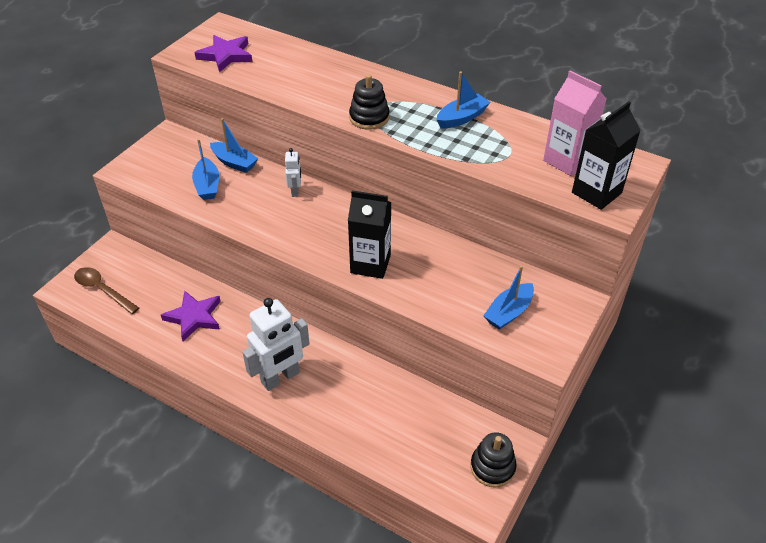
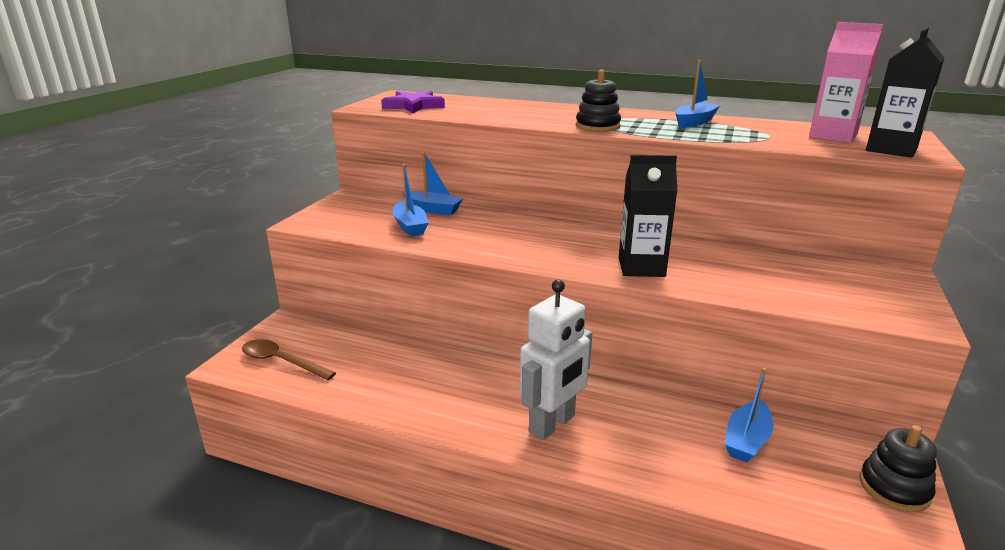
camera: 10 degrees left, 20 degrees down
purple star [161,291,221,341] -> none
white robot [285,148,301,197] -> none
blue boat [483,265,534,330] -> blue boat moved to [725,368,774,463]

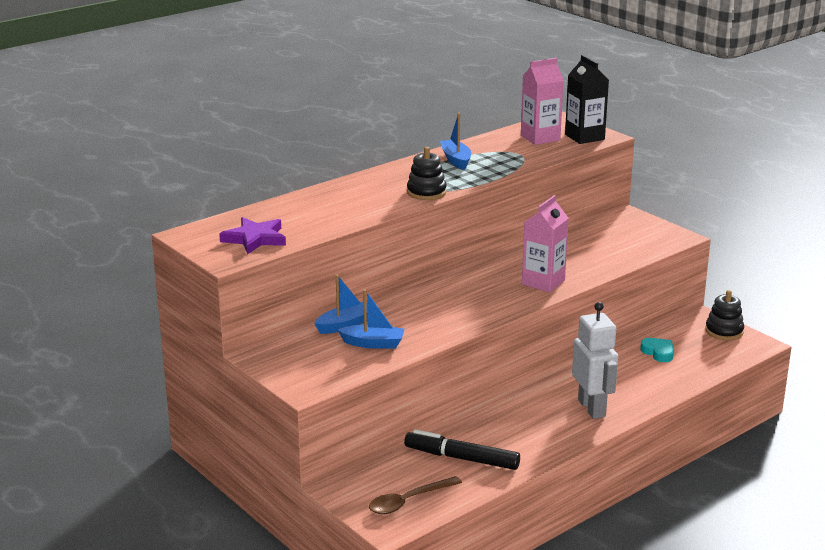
camera: 60 degrees left, 0 degrees up
black carton [619,155,677,277] -> pink carton [522,195,569,292]
blue boat [725,368,774,463] -> turquoise heart [640,338,674,362]
none -> black marker [404,429,520,470]

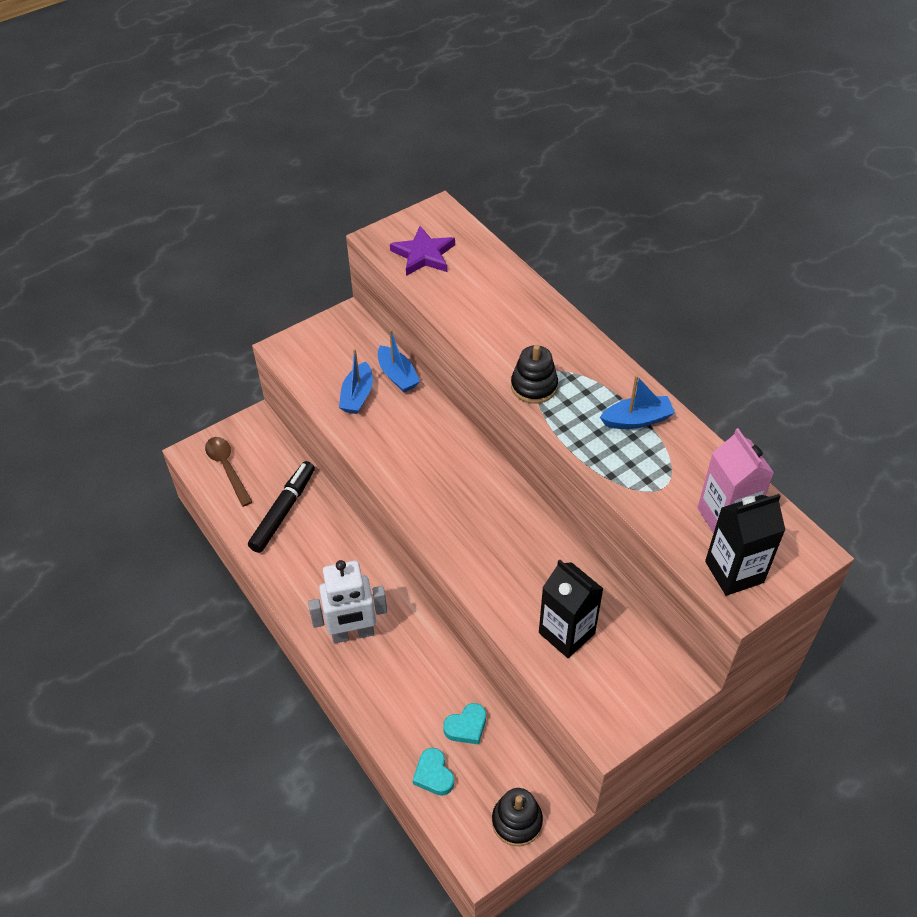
camera: 95 degrees right, 25 degrees up
pink carton [522,195,569,292] -> none
none -> turquoise heart [413,748,454,796]
none -> black carton [539,559,604,658]

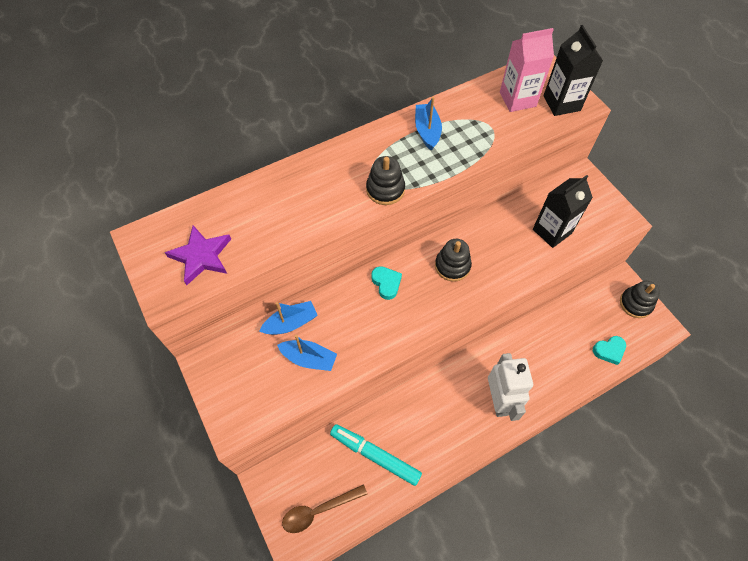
camera: 85 degrees left, 10 degrees up
black marker [248,461,315,553] -> turquoise marker [330,424,422,486]
turquoise heart [443,703,486,745] -> turquoise heart moved to [371,266,402,300]
none -> black stacking toy [435,239,472,282]

